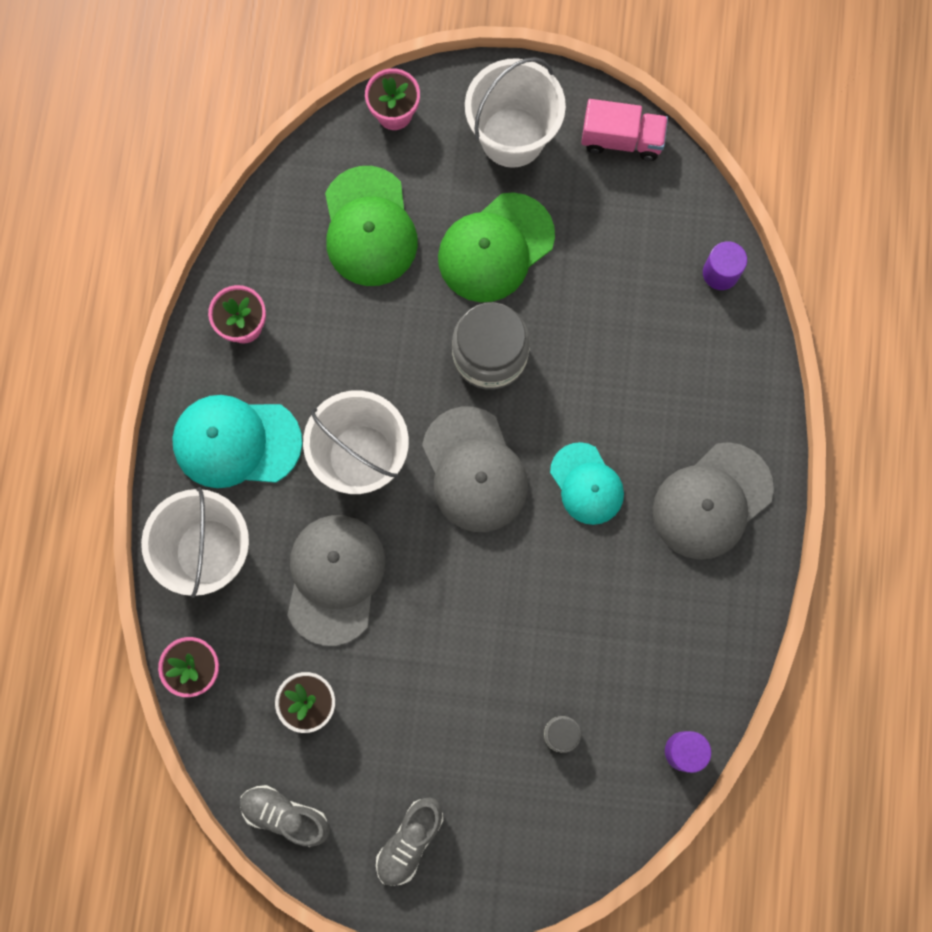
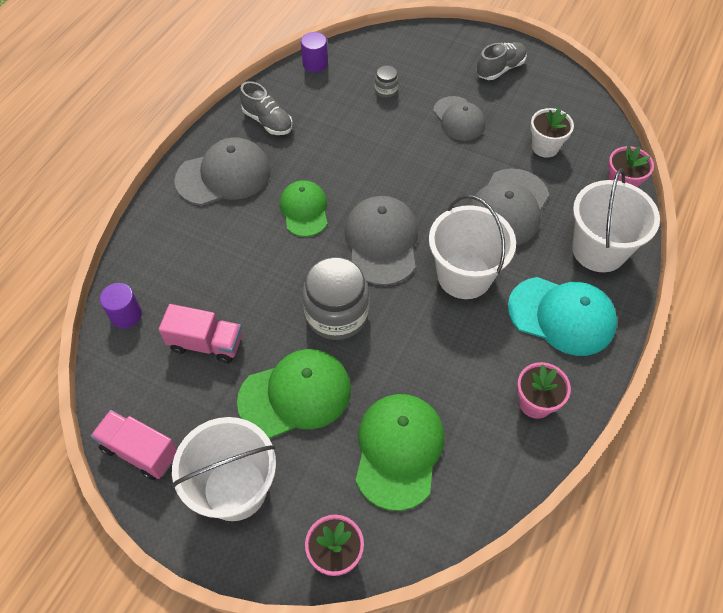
camera: 160 degrees left, 20 degrees down
grey shoe [240,785,330,847] -> grey shoe moved to [240,81,293,135]
turquoise cap [550,442,624,525] -> green cap [280,180,328,237]
none -> pink truck [159,304,242,363]
none -> grey cap [433,96,485,141]

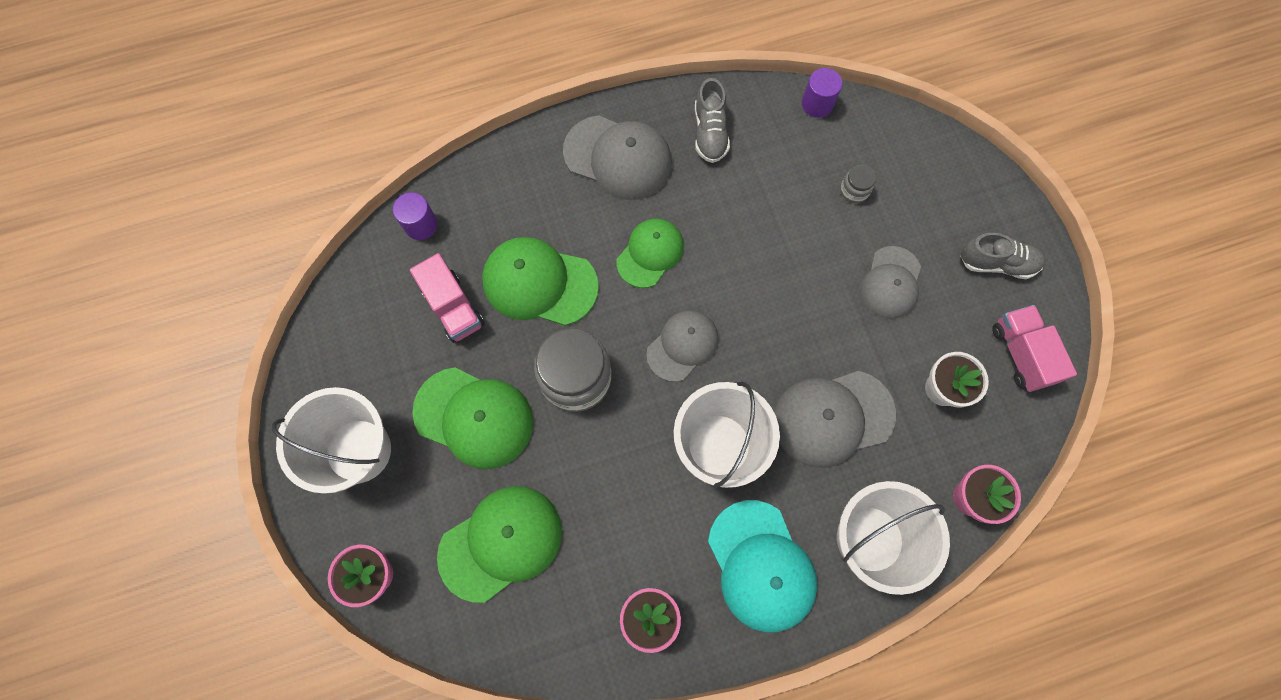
camera: 45 degrees right, 15 degrees up
pink truck [91,410,177,480] -> pink truck moved to [992,305,1077,392]
grey cap [345,196,418,286] -> grey cap [646,310,719,382], size x0.66
none -> green cap [482,237,599,326]

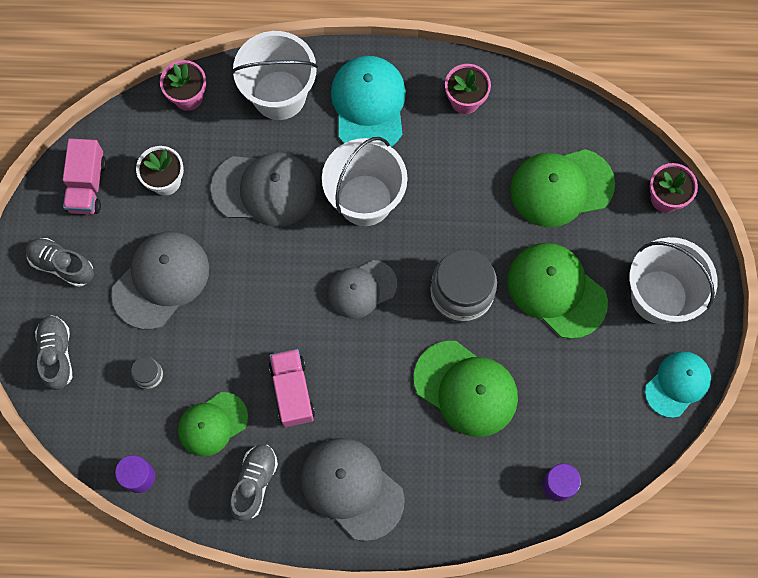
camera: 160 degrees left, 0 degrees up
pink truck [410,253,485,343] -> pink truck moved to [269,349,315,427]
green cap [617,219,684,288] -> green cap moved to [178,392,248,456]
grey cap [860,246,921,319] -> grey cap [111,232,209,330], size x1.51
none -> grey shoe [35,315,72,390]
none -> turquoise cap [645,351,711,418]

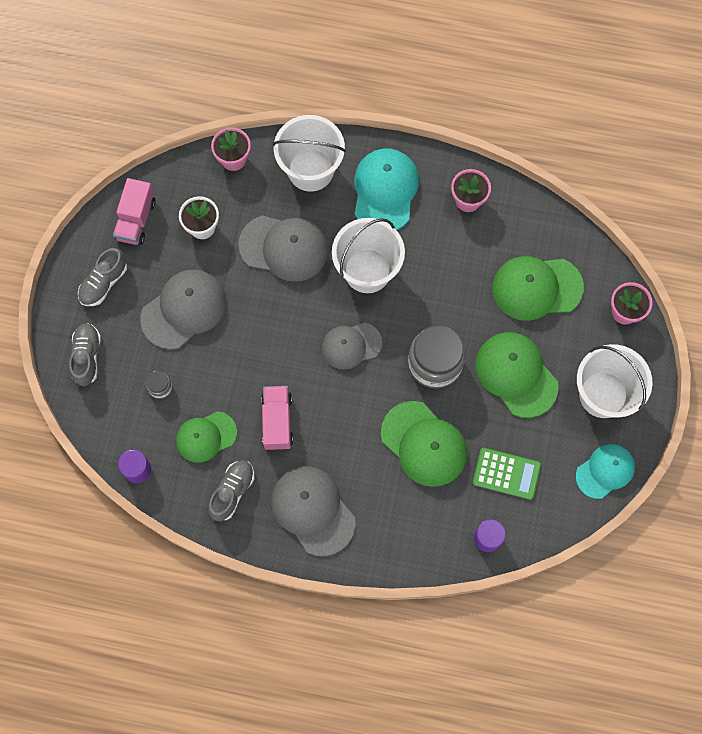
camera: 10 degrees right, 0 degrees up
grey shoe [26,238,94,287] -> grey shoe turned 90 degrees counterclockwise [78,248,127,306]
none -> green calculator [473,448,541,500]

